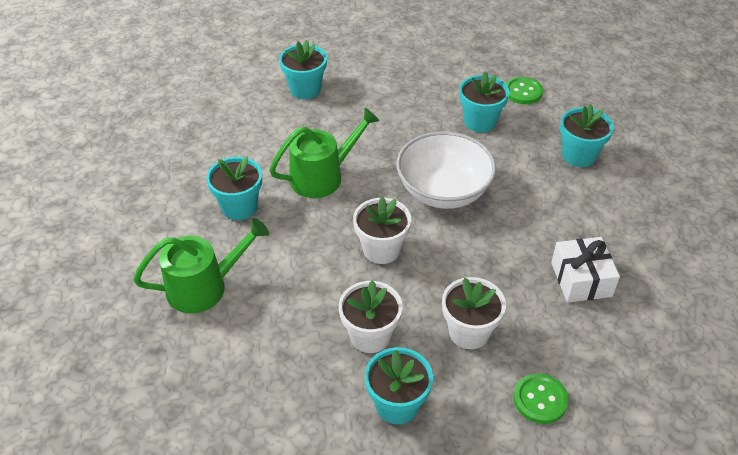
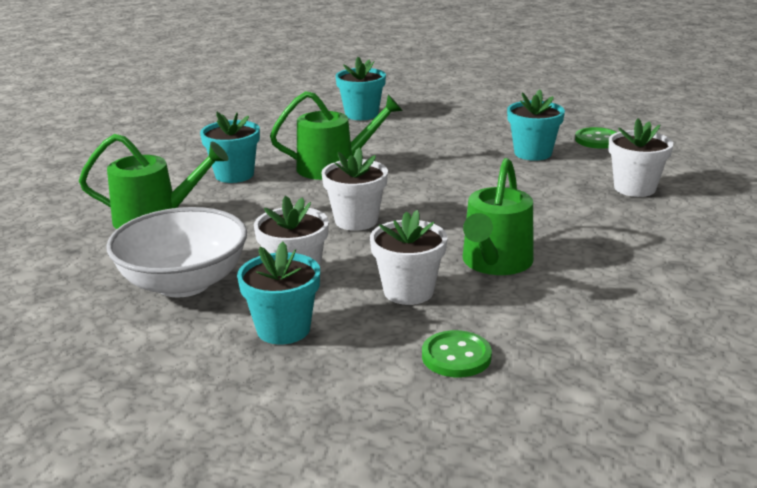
camera: 20 degrees right, 20 degrees down
white bowl [396,131,496,209] -> white bowl moved to [106,207,247,298]
white gift [551,237,620,303] -> none
turquoise flower pot [560,104,614,167] -> white flower pot [609,119,673,197]
none -> green watering can [463,158,534,275]

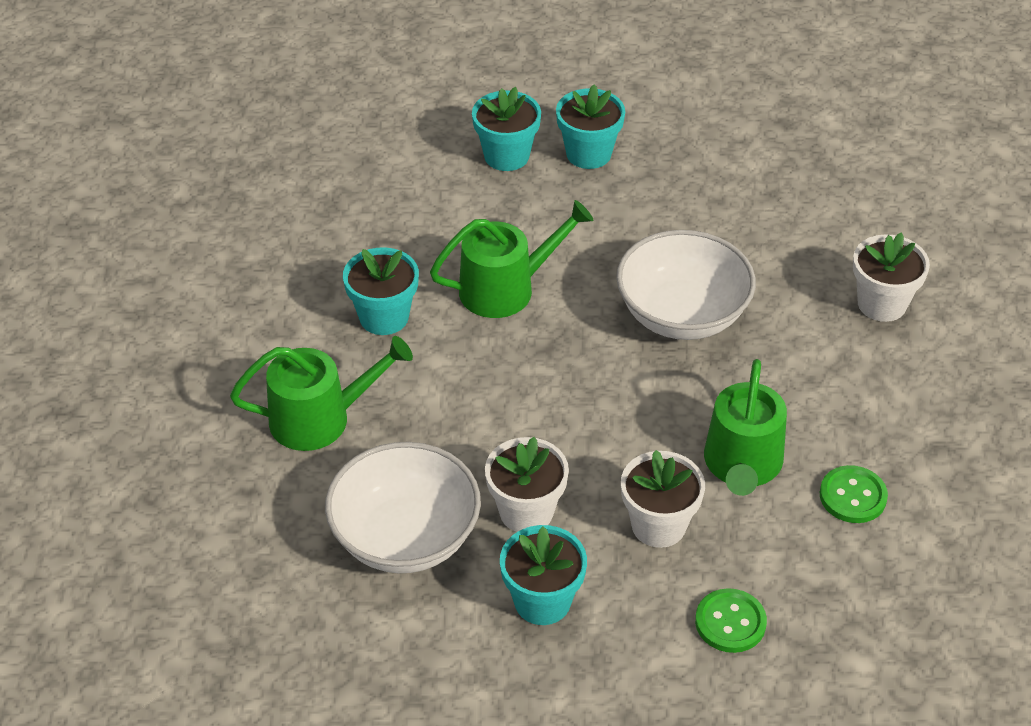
camera: 10 degrees left, 20 degrees up
white flower pot [321,148,388,231] -> none
turquoise flower pot [507,89,565,161] -> turquoise flower pot moved to [556,84,625,169]
green button [575,127,617,149] -> green button moved to [820,465,888,523]
none -> white bowl [616,230,756,340]

